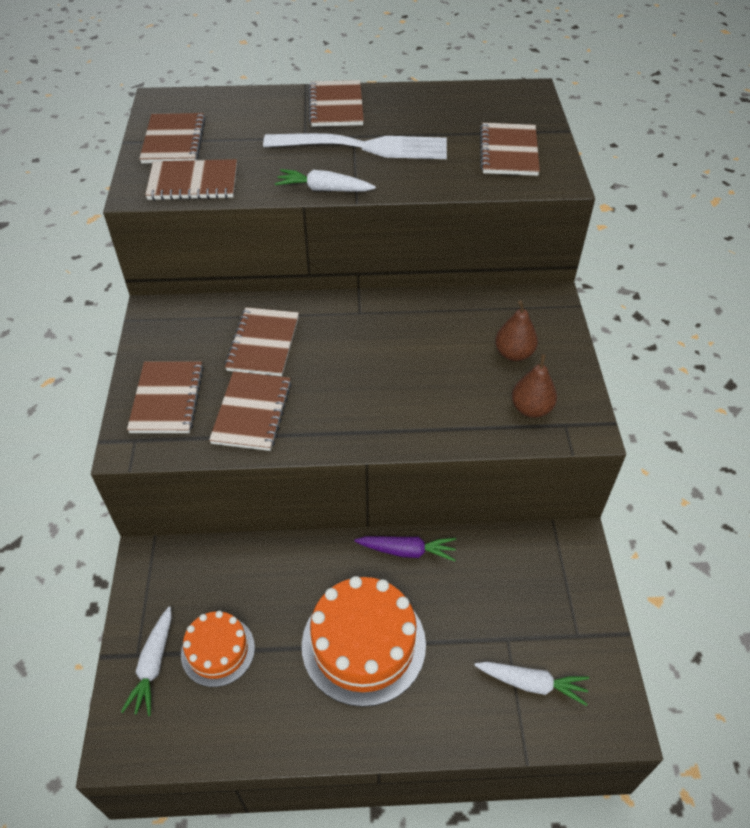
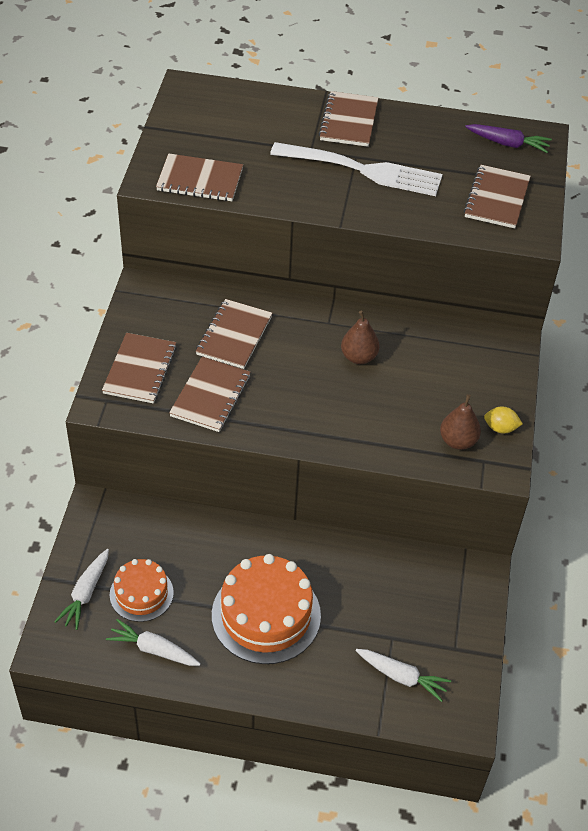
camera: 10 degrees right, 0 degrees up
brown notebook [139,113,206,163] -> none
white carrot [275,169,376,191] -> white carrot moved to [106,619,201,666]
purple carrot [354,536,456,562] -> purple carrot moved to [465,124,552,153]
brown pear [495,300,538,361] -> brown pear moved to [341,311,380,364]
none -> yellow lemon [484,407,523,434]

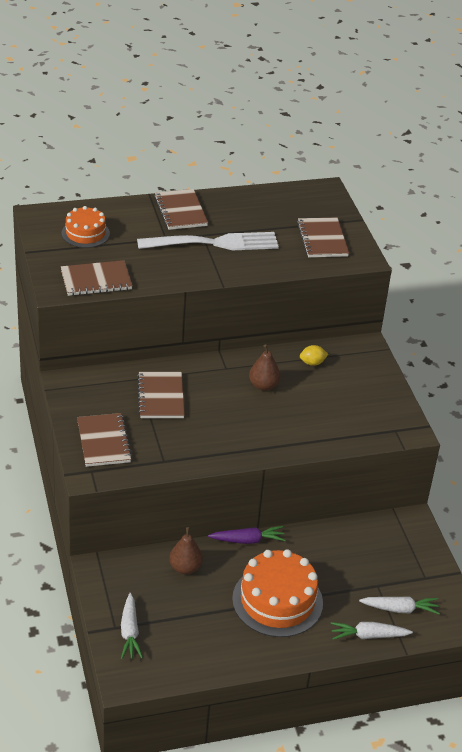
camera: 25 degrees left, 10 degrees down
white carrot [106,619,201,666] -> white carrot moved to [331,622,413,640]
orange cake [110,559,174,622] -> orange cake moved to [62,206,110,248]
brown notebook [169,357,251,432] -> none
brown pear [440,394,481,450] -> brown pear moved to [169,527,203,574]
purple carrot [465,124,552,153] -> purple carrot moved to [208,526,286,544]
yellow lemon [484,407,523,434] -> yellow lemon moved to [300,345,328,366]

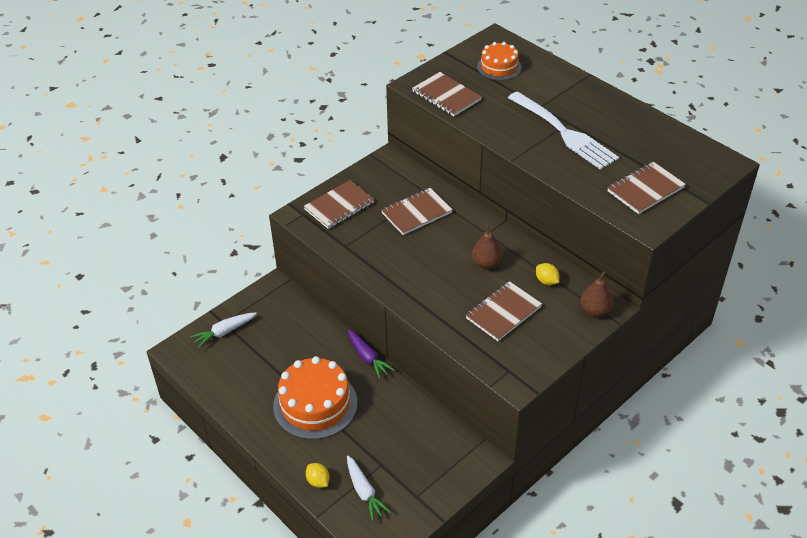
camera: 65 degrees right, 5 degrees up
brown notebook [154,189,208,230] -> brown notebook moved to [465,281,542,341]
brown pear [169,527,203,574] -> brown pear moved to [580,271,613,317]
white carrot [331,622,413,640] -> yellow lemon [306,463,330,488]

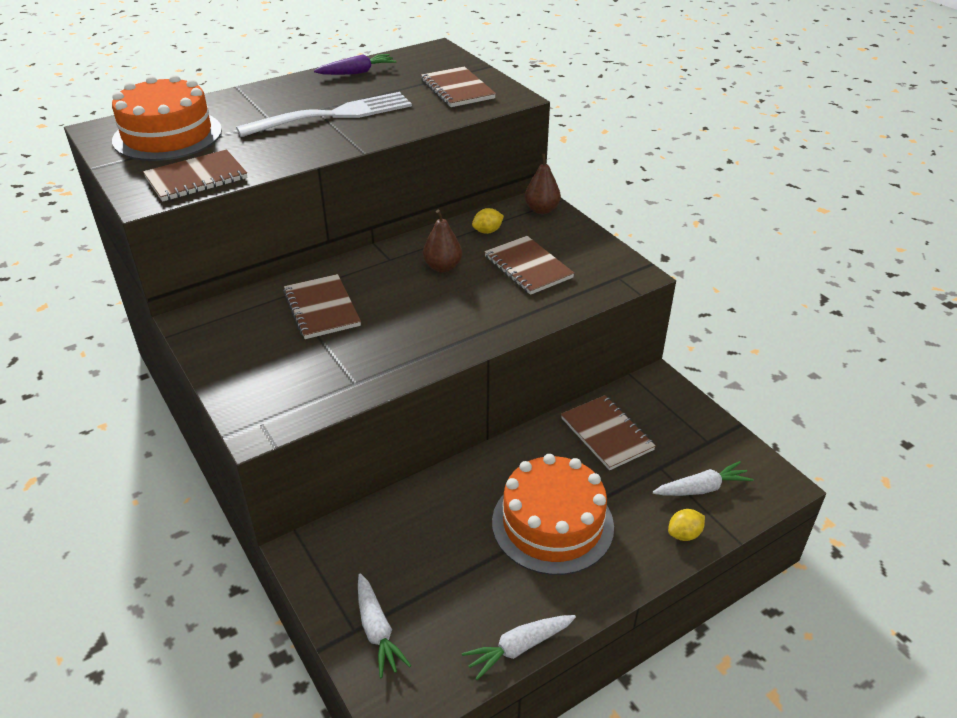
camera: 80 degrees left, 5 degrees down
brown notebook [304,180,374,229] -> brown notebook moved to [561,395,656,470]
purple carrot [347,329,395,379] -> purple carrot moved to [314,54,396,75]
orange cake [477,42,521,80] -> orange cake [112,75,222,161], size x1.70
none -> white carrot [462,615,576,680]

